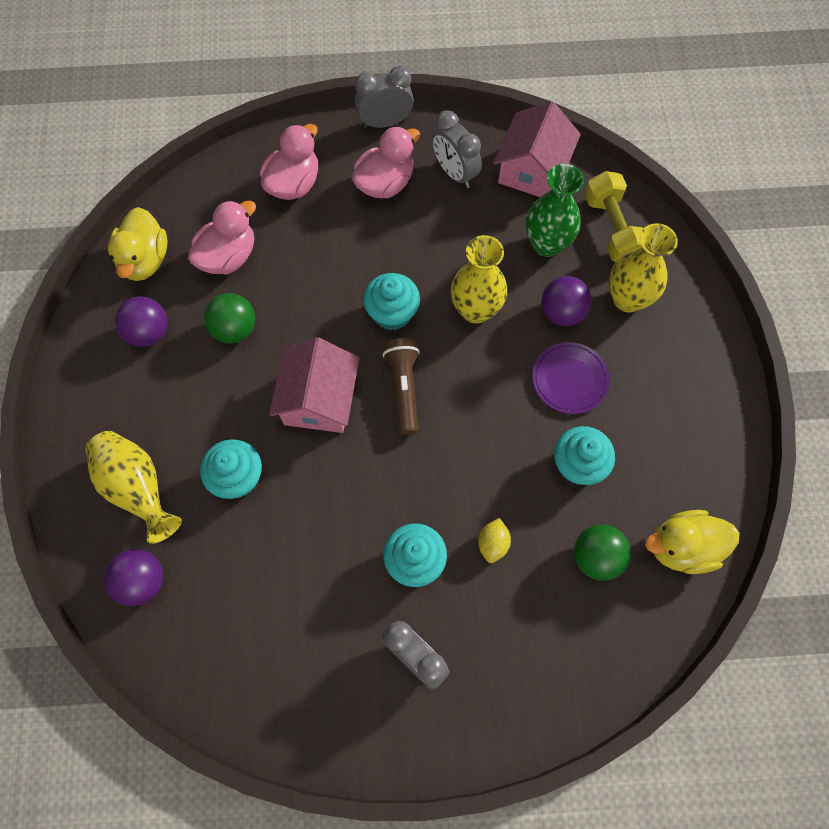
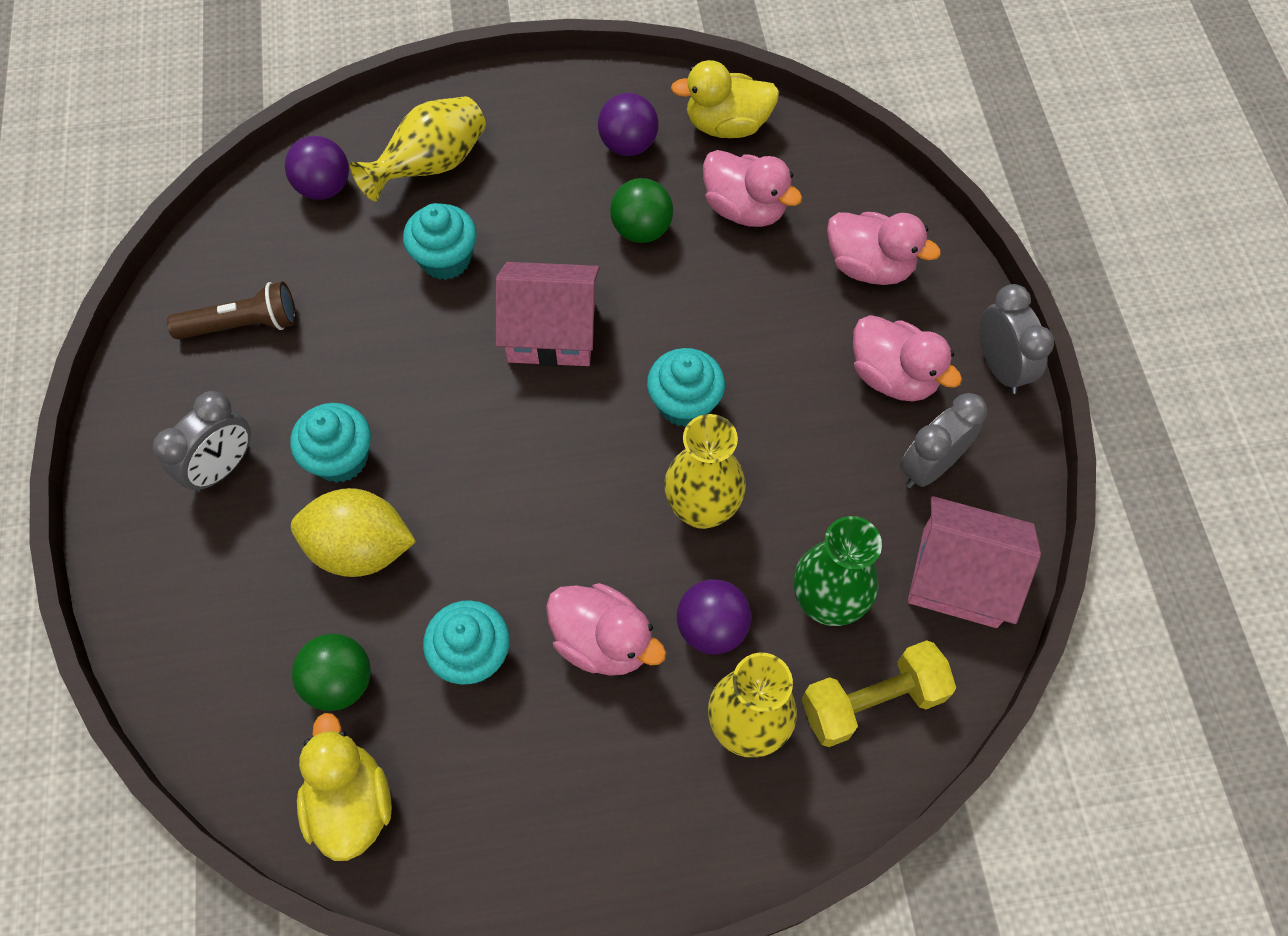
camera: 85 degrees right, 5 degrees down
brown flashlight [383,338,420,435] -> brown flashlight moved to [167,282,296,339]
yellow lemon [478,518,511,563] -> yellow lemon [291,488,416,577], size x2.04
purple plate [532,342,610,414] -> pink duck [546,583,666,676]

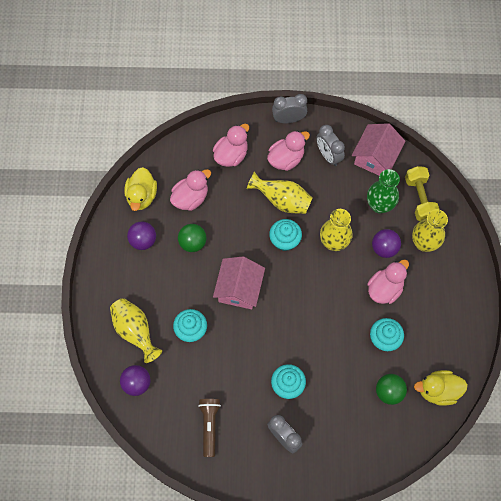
camera: 80 degrees left, 5 degrees up
yellow lemon [291,488,416,577] -> none
none -> yellow vase [247,171,312,214]

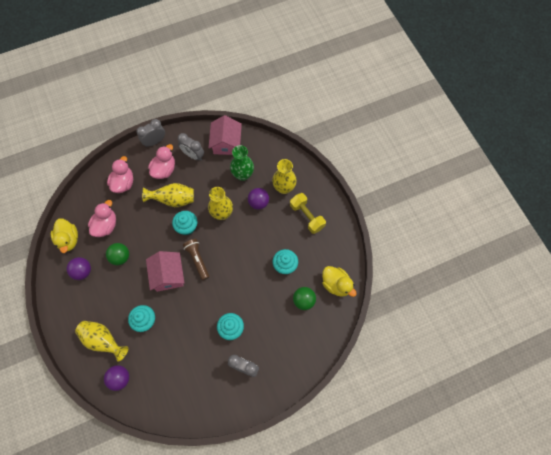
camera: 25 degrees left, 0 degrees up
brown flashlight [198,399,221,457] -> brown flashlight moved to [183,239,209,280]
pink duck [367,259,409,304] -> none
yellow dumbbell [405,166,439,221] -> yellow dumbbell moved to [290,193,326,234]
yellow duck [414,370,468,406] -> yellow duck turned 105 degrees counterclockwise [322,266,357,297]

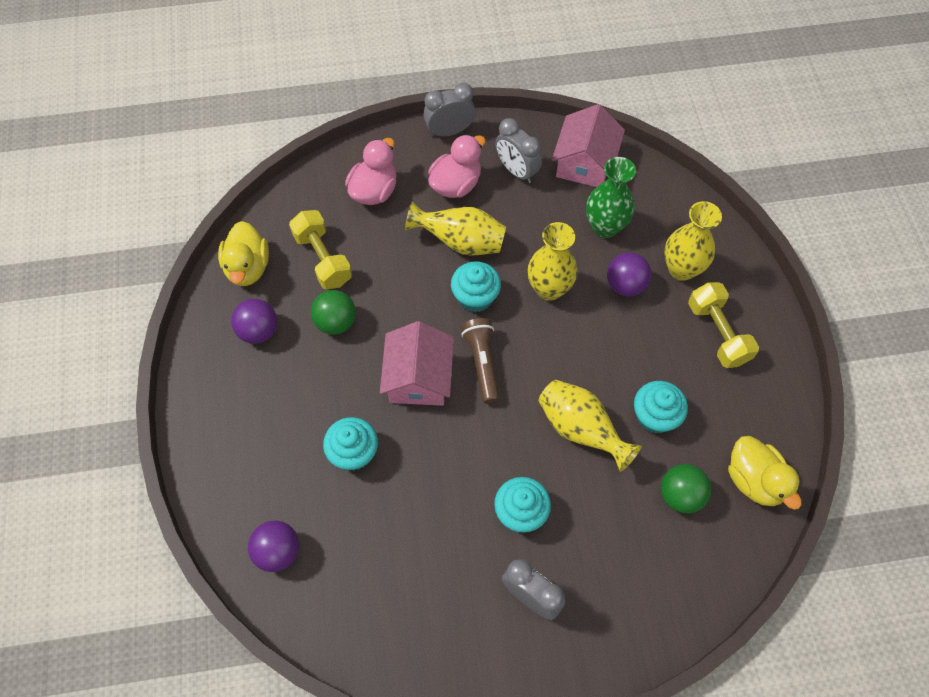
camera: 15 degrees right, 5 degrees down
yellow vase [75,321,129,362] -> yellow vase moved to [539,380,642,472]
pink duck [88,200,116,237] -> yellow dumbbell [289,210,352,290]

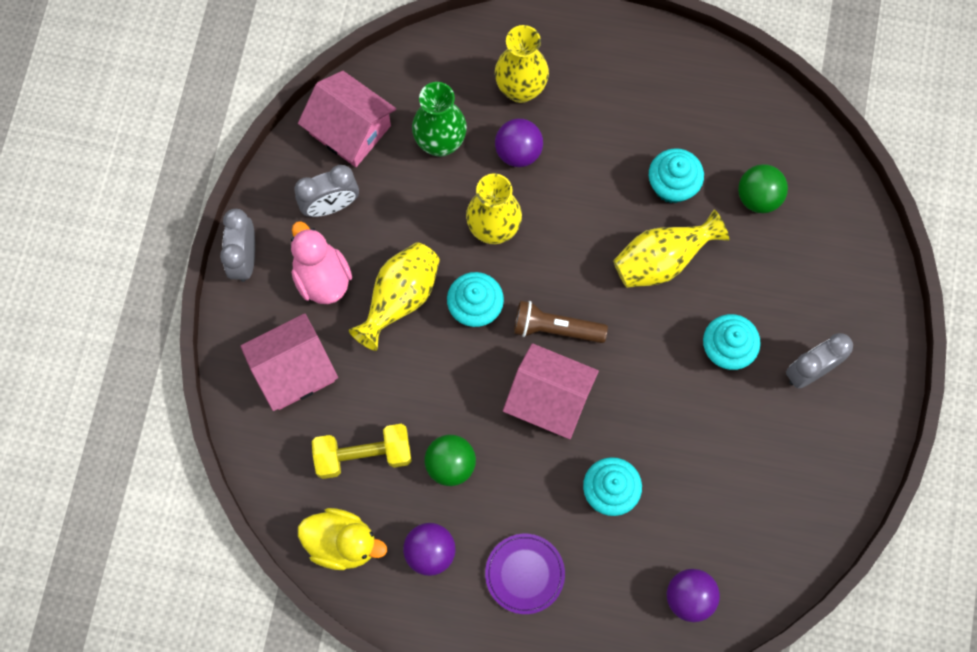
camera: 70 degrees left, 10 degrees up
pink duck [345,138,397,205] -> pink house [240,313,338,411]
yellow dumbbell [688,282,759,368] -> none
yellow duck [728,436,801,510] -> none
none -> purple plate [485,534,565,614]

